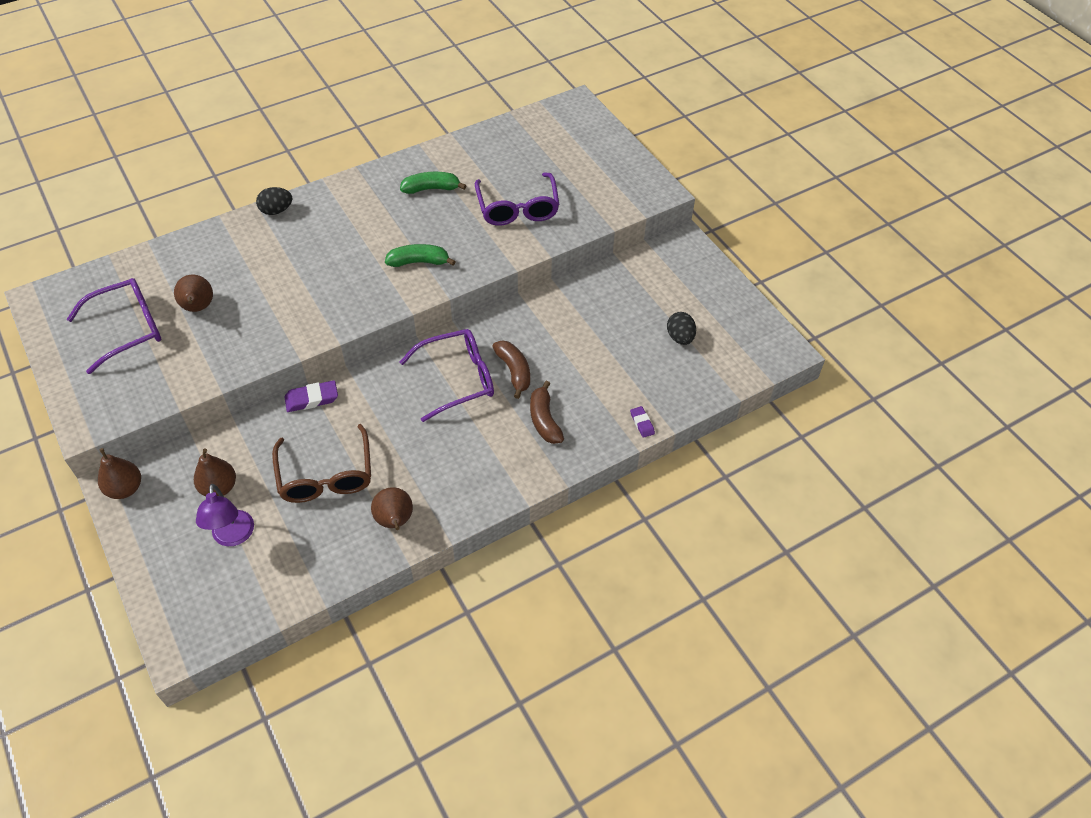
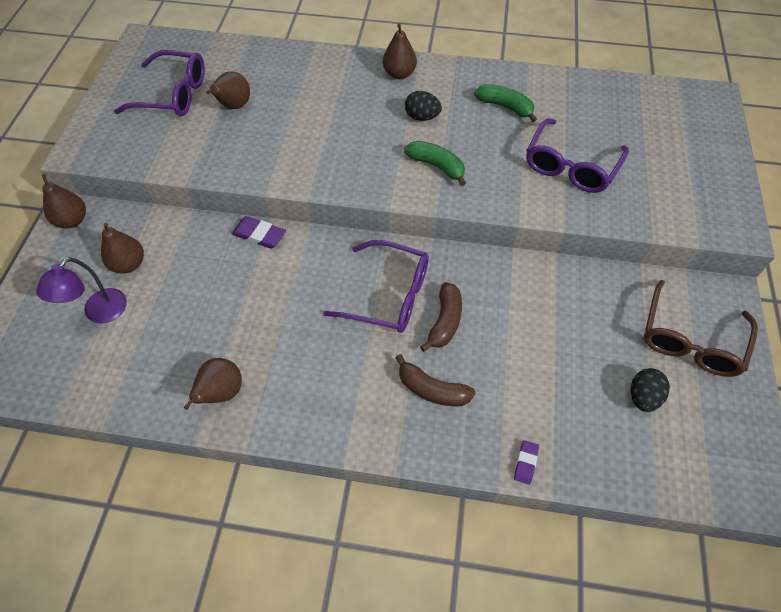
camera: 40 degrees right, 5 degrees up
black egg [256,187,292,215] -> black egg moved to [405,91,442,121]
brown glasses [272,424,371,503] -> brown glasses moved to [644,280,758,377]
brown banana [530,381,564,444] -> brown banana turned 90 degrees counterclockwise [395,354,476,406]
none -> brown pear [383,23,417,79]

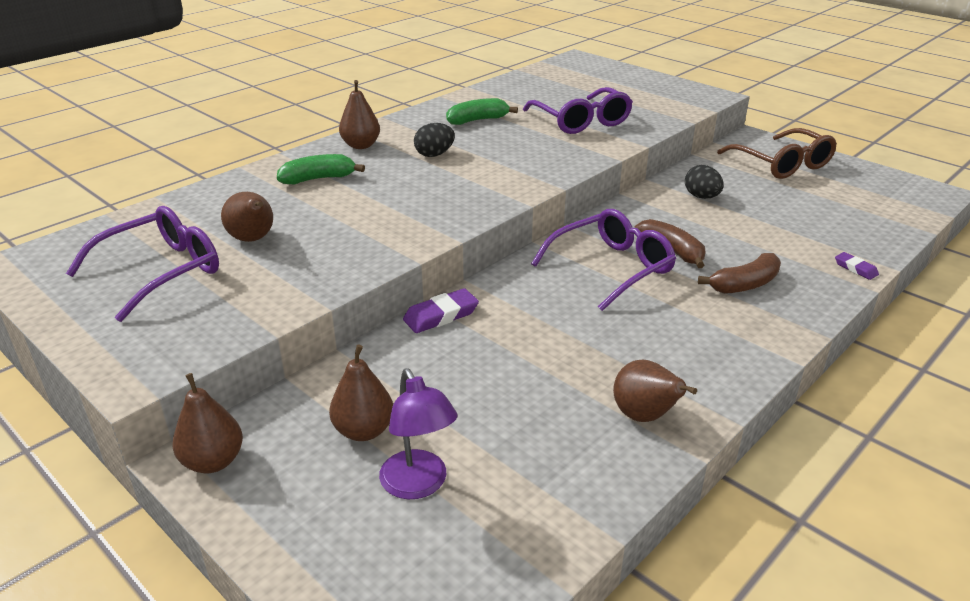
camera: 55 degrees left, 25 degrees down
green banana [404,141,466,186] -> green banana moved to [277,154,365,184]
black egg [631,368,670,412] -> black egg moved to [685,165,724,199]

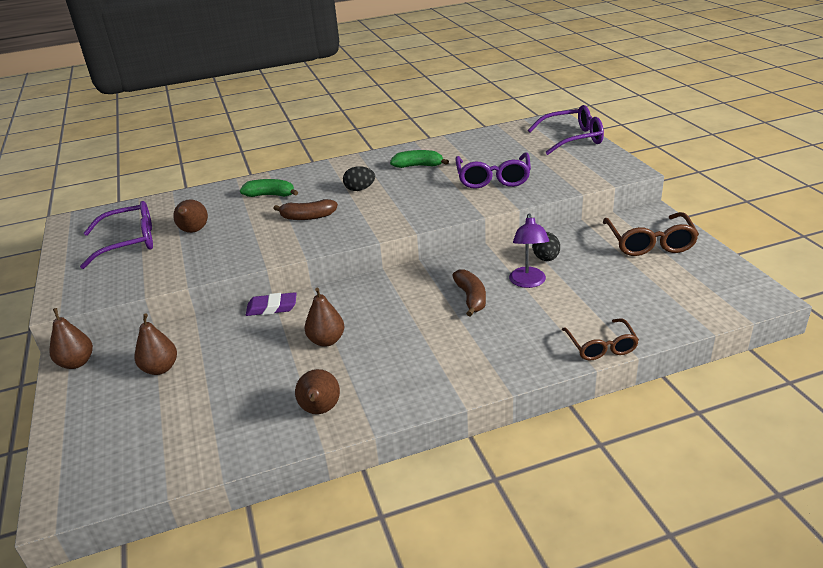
camera: 30 degrees right, 0 degrees up
brown pear [339,80,380,149] -> brown pear moved to [304,288,344,347]
purple lamp [379,369,458,499] -> purple lamp moved to [509,213,549,288]
purple glasses [531,209,676,311] -> purple glasses moved to [528,105,604,155]
brown banana [698,253,781,294] -> brown banana moved to [273,199,338,220]
purple eraser [835,252,879,280] -> brown glasses [562,318,639,360]

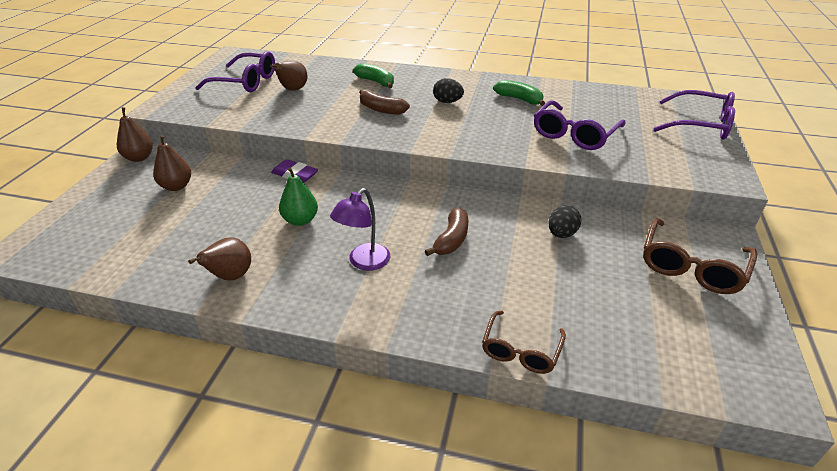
camera: 30 degrees right, 5 degrees up
brown pear [304,288,344,347] -> green pear [279,167,318,226]
purple lamp [509,213,549,288] -> purple lamp moved to [330,188,390,271]

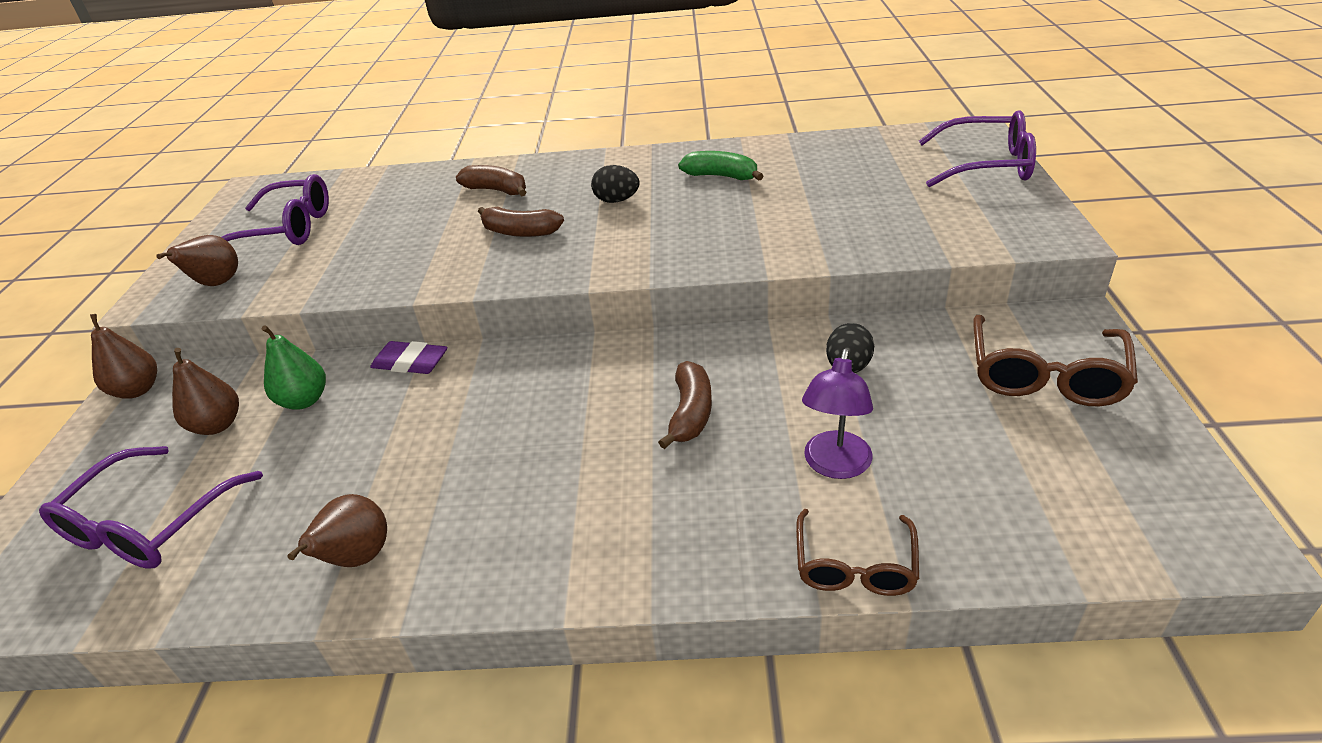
camera: 10 degrees left, 0 degrees up
brown pear [270,61,307,91] -> brown pear moved to [156,235,238,286]
green pear [279,167,318,226] -> green pear moved to [261,325,326,410]
purple lamp [330,188,390,271] -> purple lamp moved to [802,349,873,479]
green banana [353,63,394,88] -> brown banana [456,165,526,196]
purple glasses [534,100,625,150] -> purple glasses moved to [39,446,263,569]

